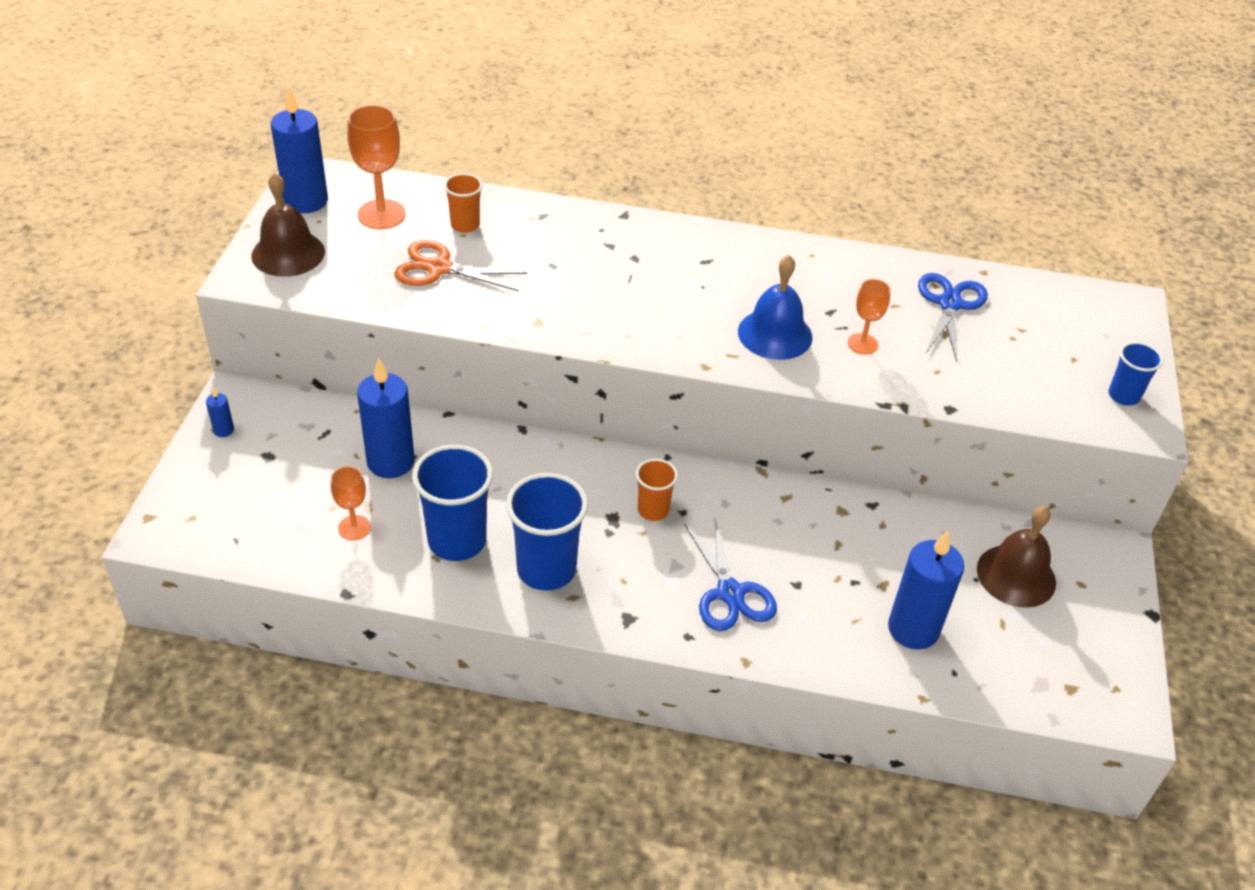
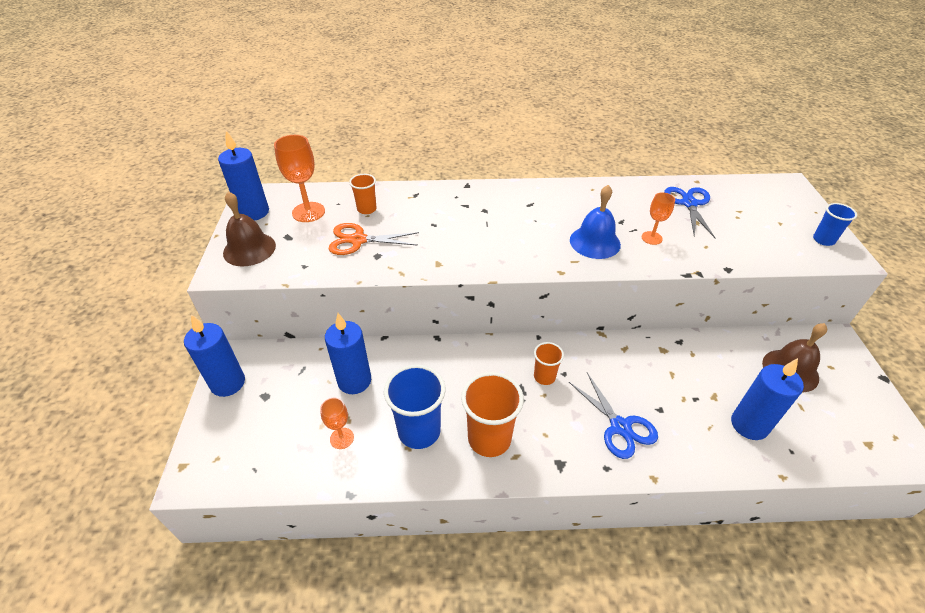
camera: 10 degrees left, 0 degrees up
blue candle [206,387,234,437] -> blue candle [184,315,245,397], size x2.31
blue cup [506,473,588,591] -> orange cup [461,372,524,457]

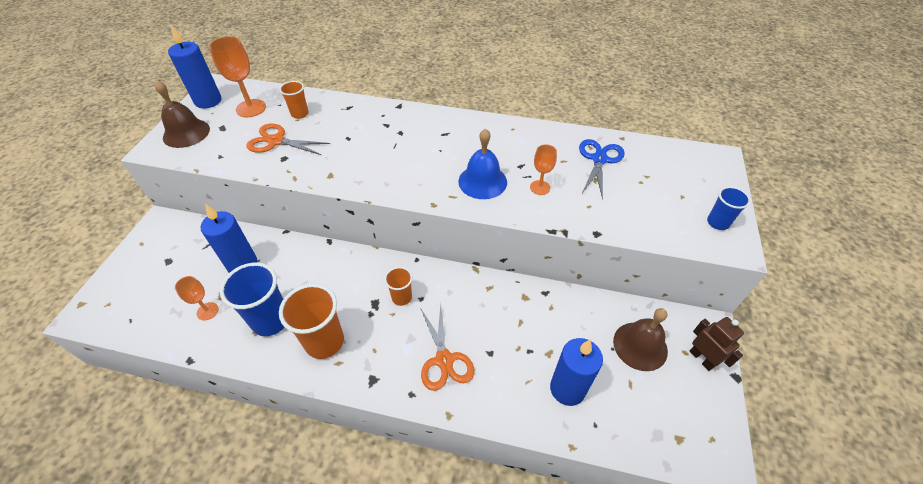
camera: 15 degrees right, 5 degrees up
blue candle [184,315,245,397] -> none
blue scissors [569,373,658,459] -> orange scissors [421,304,474,391]
none -> brown robot [690,317,744,371]

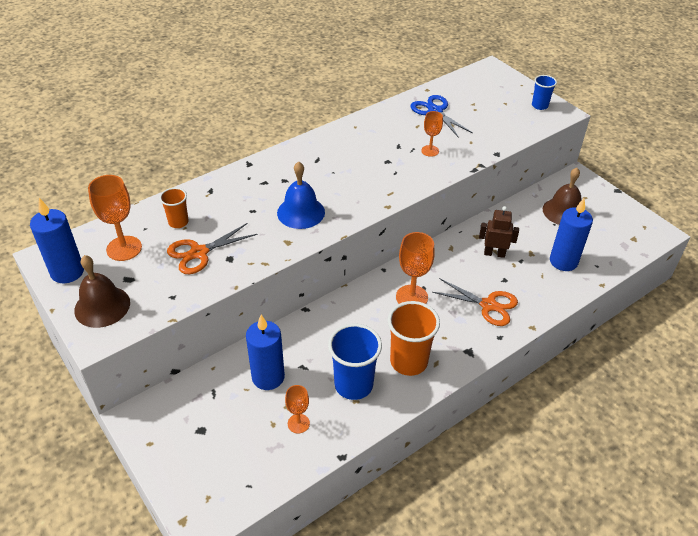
camera: 50 degrees left, 5 degrees down
orange cup [384,267,413,306] -> orange goblet [396,232,435,304]
blue bell [458,128,507,199] -> blue bell moved to [277,161,325,229]
brown robot [690,317,744,371] -> brown robot moved to [479,206,519,258]

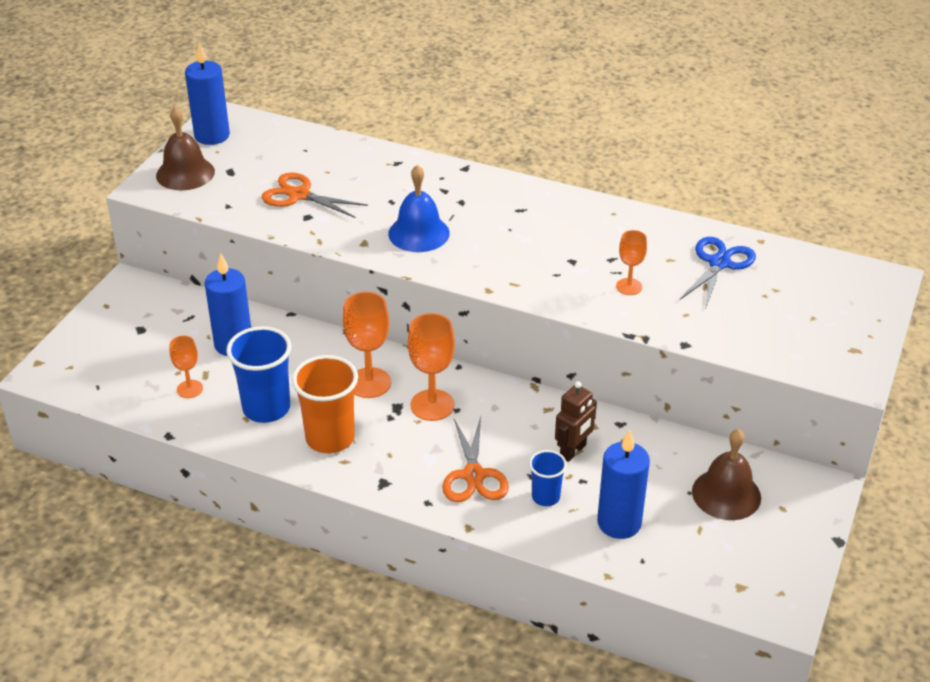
camera: 60 degrees right, 5 degrees down
orange goblet [88,175,142,261] -> orange goblet moved to [343,292,391,398]
orange cup [160,188,189,228] -> none
brown robot [479,206,519,258] -> brown robot turned 60 degrees clockwise [555,381,597,462]
blue cup [532,75,557,110] -> blue cup moved to [529,450,567,506]

